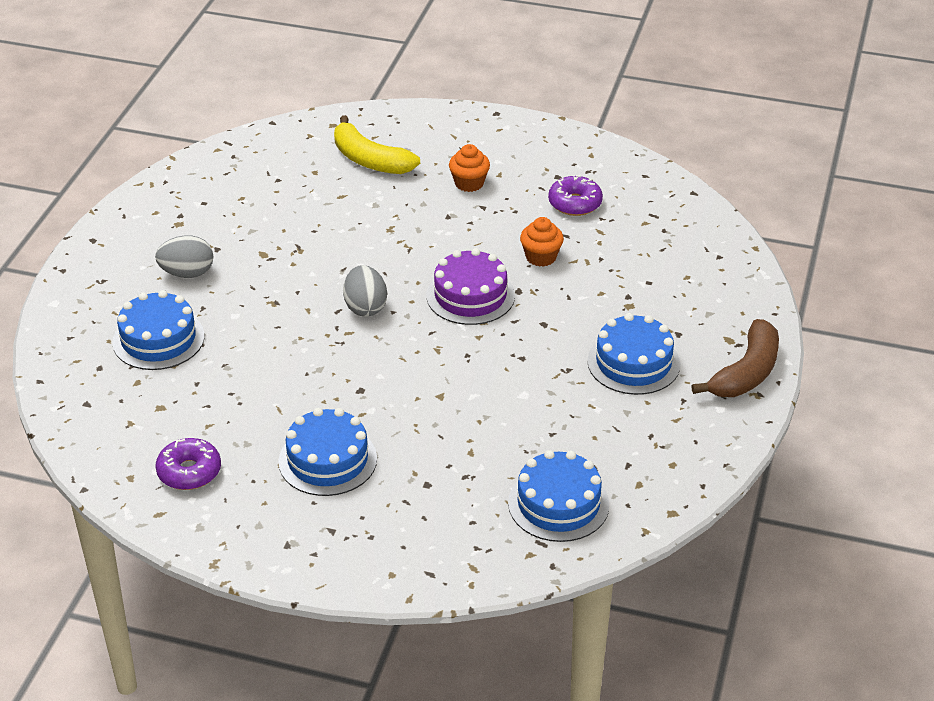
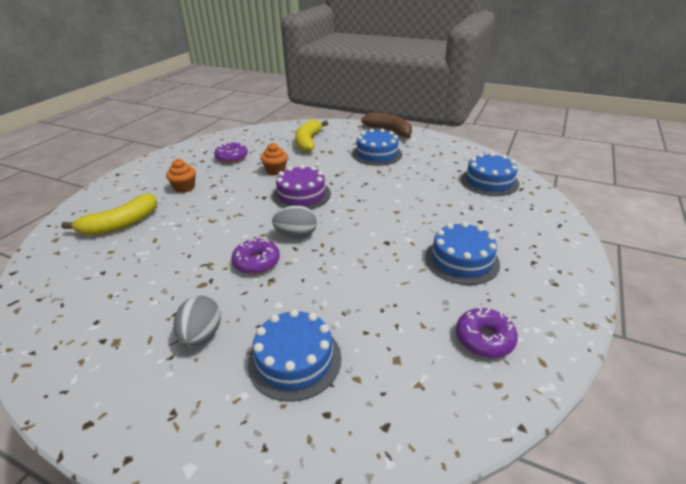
camera: 80 degrees left, 5 degrees down
none -> purple donut [231,239,280,274]
none -> yellow banana [295,120,328,153]

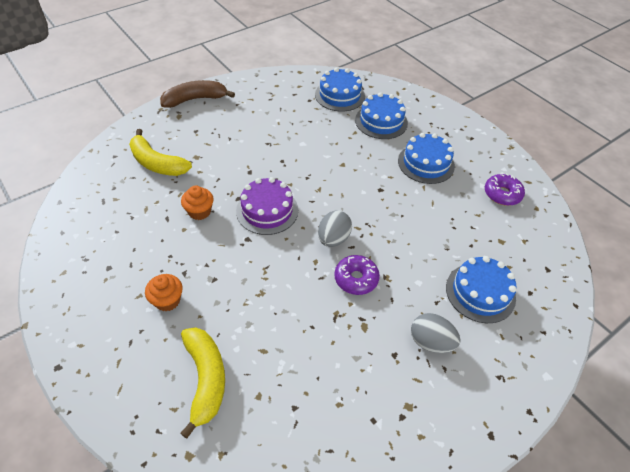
camera: 65 degrees left, 15 degrees up
purple donut [214,142,248,163] -> none
blue cake [352,129,402,166] -> blue cake moved to [355,92,408,139]

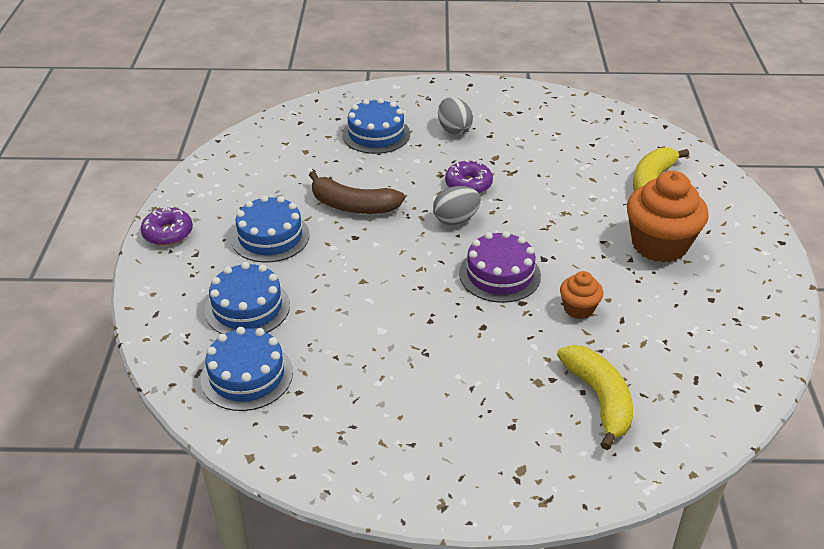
camera: 140 degrees left, 10 degrees down
orange cupcake [145,274,183,311] -> orange cupcake [627,171,709,263], size x1.98
brown banana [160,80,235,108] -> brown banana moved to [309,171,405,214]
purple donut [485,173,525,206] -> purple donut moved to [140,207,193,246]

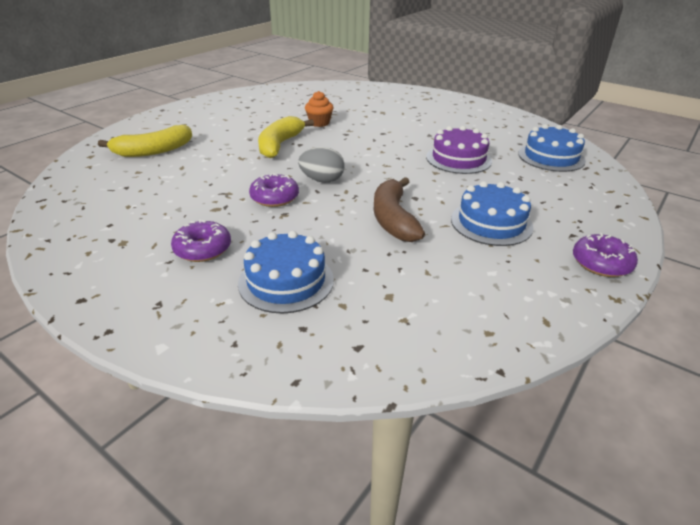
camera: 145 degrees left, 5 degrees down
blue cake [205,262,290,334] -> none
brown banana [309,171,405,214] -> brown banana turned 150 degrees counterclockwise [374,177,425,242]
grey egg [438,97,473,135] -> purple donut [171,220,231,262]
purple cake [459,231,541,303] -> purple cake moved to [426,126,492,174]
yellow banana [557,345,633,450] -> yellow banana moved to [258,116,314,158]
orange cupcake [627,171,709,263] -> none

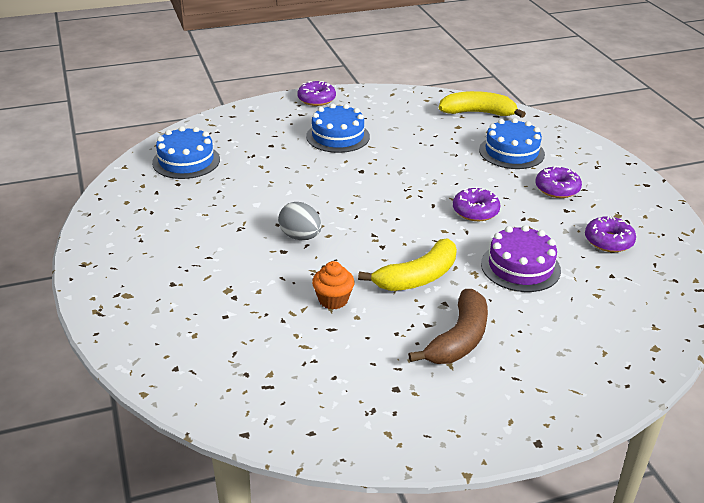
camera: 145 degrees left, 0 degrees up
yellow banana [98,125,192,157] -> yellow banana moved to [439,91,526,118]
grey egg [298,147,345,183] -> grey egg moved to [278,202,322,240]
brown banana [374,177,425,242] -> brown banana moved to [408,289,488,364]
purple cake [426,126,492,174] -> purple cake moved to [481,225,561,292]
none -> purple donut [585,216,636,252]

